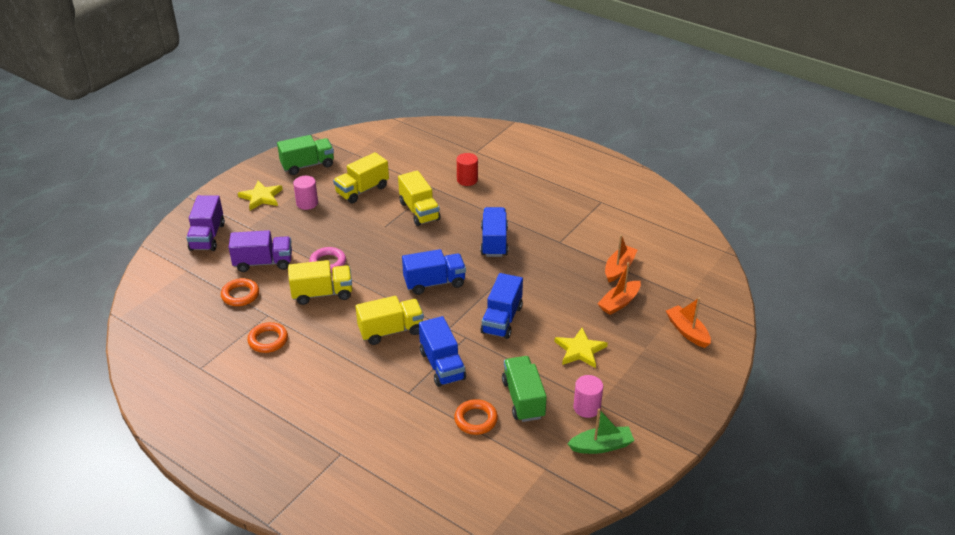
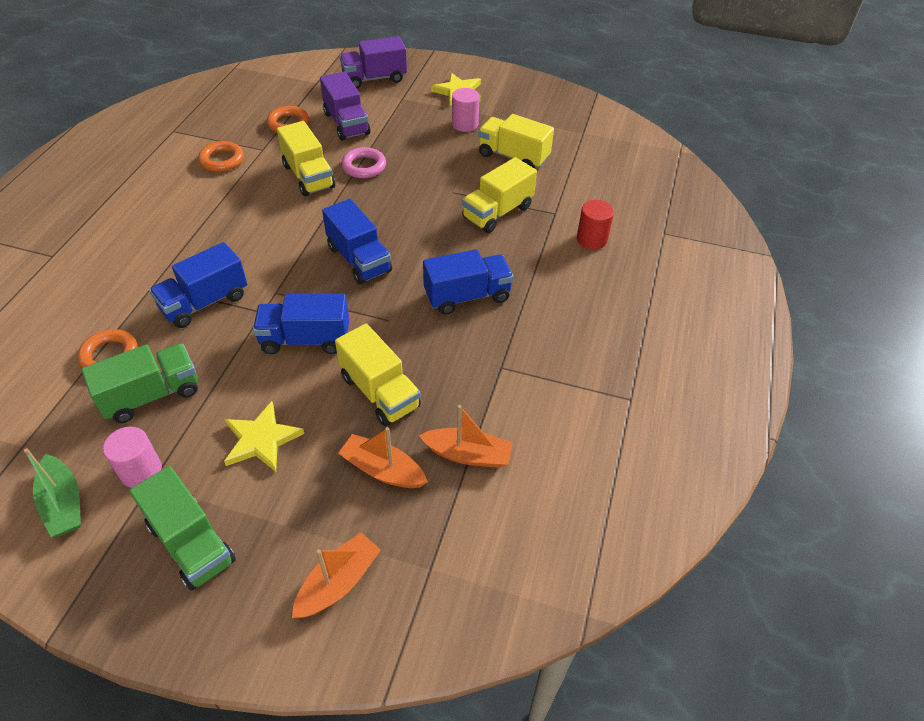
camera: 70 degrees right, 10 degrees up
green truck [277,135,334,175] -> green truck moved to [129,466,236,590]
yellow truck [356,296,424,345] -> yellow truck moved to [335,324,421,426]

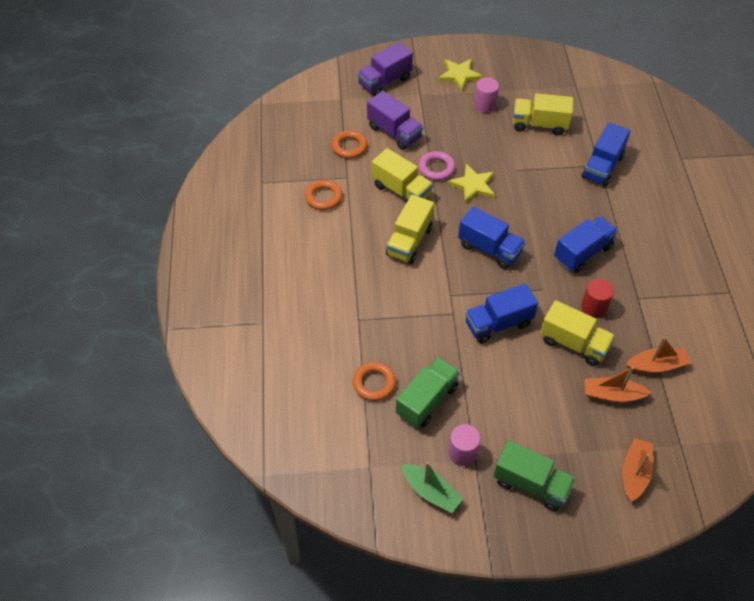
camera: 20 degrees left, 5 degrees up
blue truck [149,242,247,328] -> blue truck moved to [582,122,630,187]
yellow star [224,401,304,472] -> yellow star moved to [448,164,495,204]
yellow truck [462,157,537,233] -> yellow truck moved to [386,195,434,264]
red cylinder [577,200,614,250] -> red cylinder moved to [581,279,614,318]

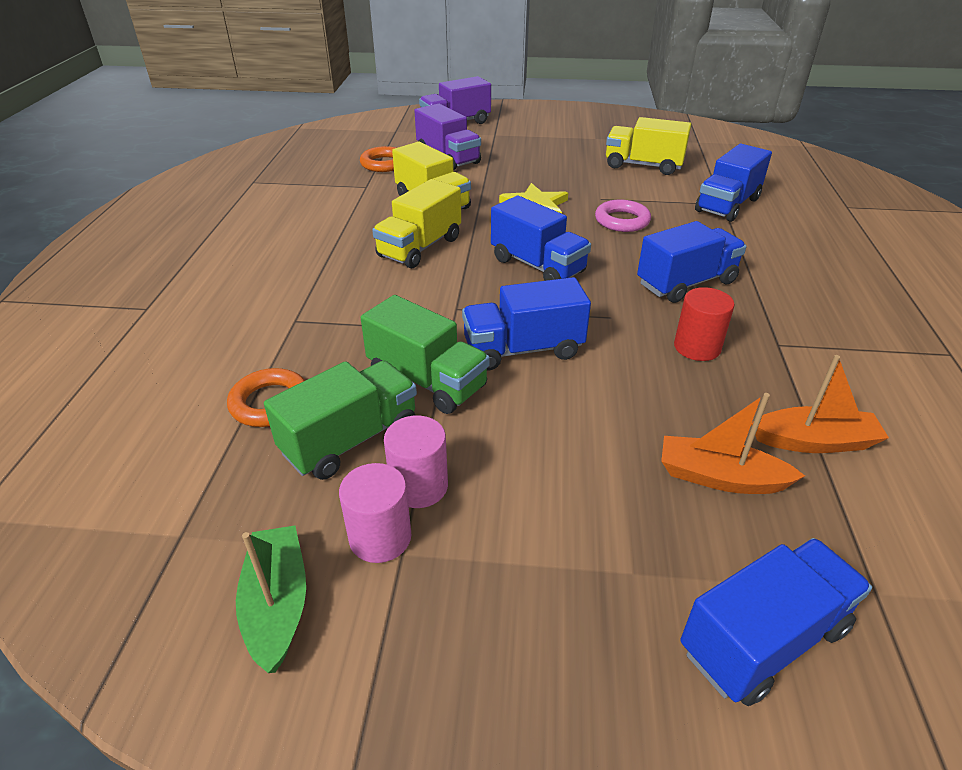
camera: 10 degrees right, 15 degrees down
orange ring [305,180,342,210] -> none
green boat [401,462,463,513] -> green boat turned 150 degrees counterclockwise [236,526,306,673]
pink ring [418,151,455,181] -> pink ring moved to [595,200,651,232]
yellow star [438,59,483,91] -> none
pink cylinder [474,77,499,113] -> pink cylinder moved to [384,416,448,508]
green truck [493,440,575,511] -> green truck moved to [361,295,490,414]
yellow truck [540,300,615,366] -> none
orange boat [622,438,653,502] -> blue truck [680,538,872,706]

